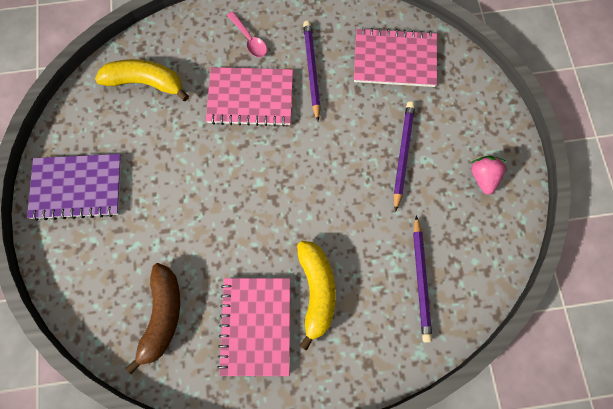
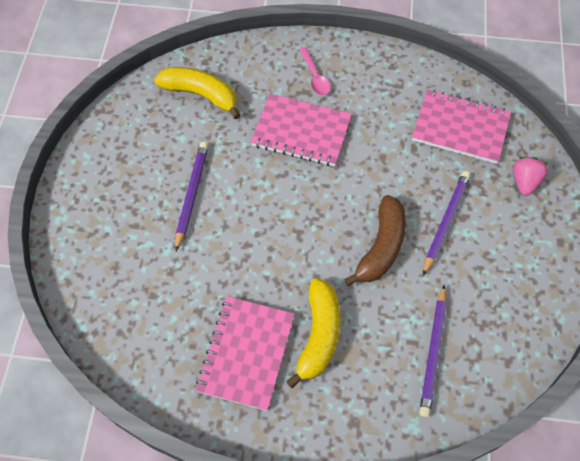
camera: 15 degrees right, 10 degrees down
purple notebook [27,154,122,221] -> none
brown banana [126,263,180,374] -> brown banana moved to [344,195,406,286]
purple pencil [303,20,321,121] -> purple pencil moved to [175,142,209,251]
pink strawberry [471,156,506,195] -> pink strawberry moved to [513,157,549,196]

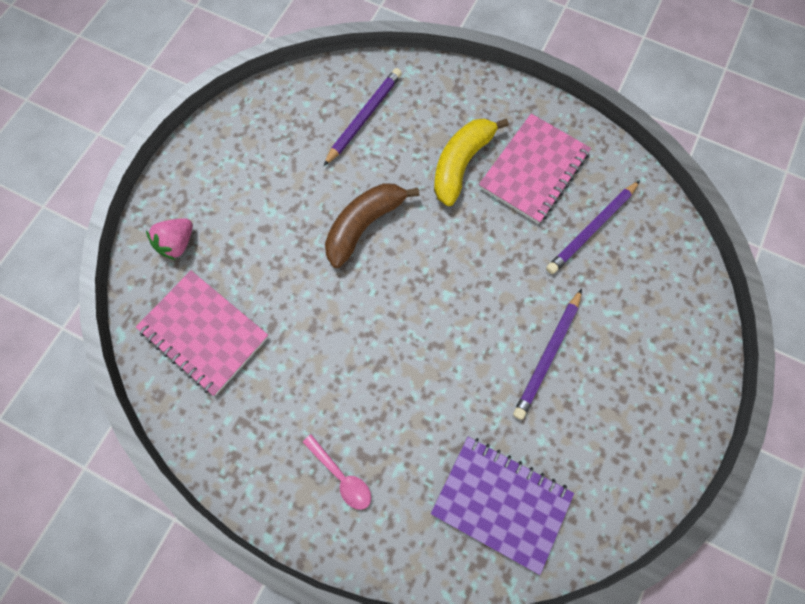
camera: 160 degrees left, 10 degrees up
yellow banana [154,67,240,119] -> purple notebook [431,437,574,575]
pink notebook [251,94,352,166] -> none
pink spoon [299,47,331,96] -> pink spoon turned 135 degrees clockwise [303,434,371,510]
purple pencil [423,171,471,276] -> purple pencil moved to [546,180,640,274]

